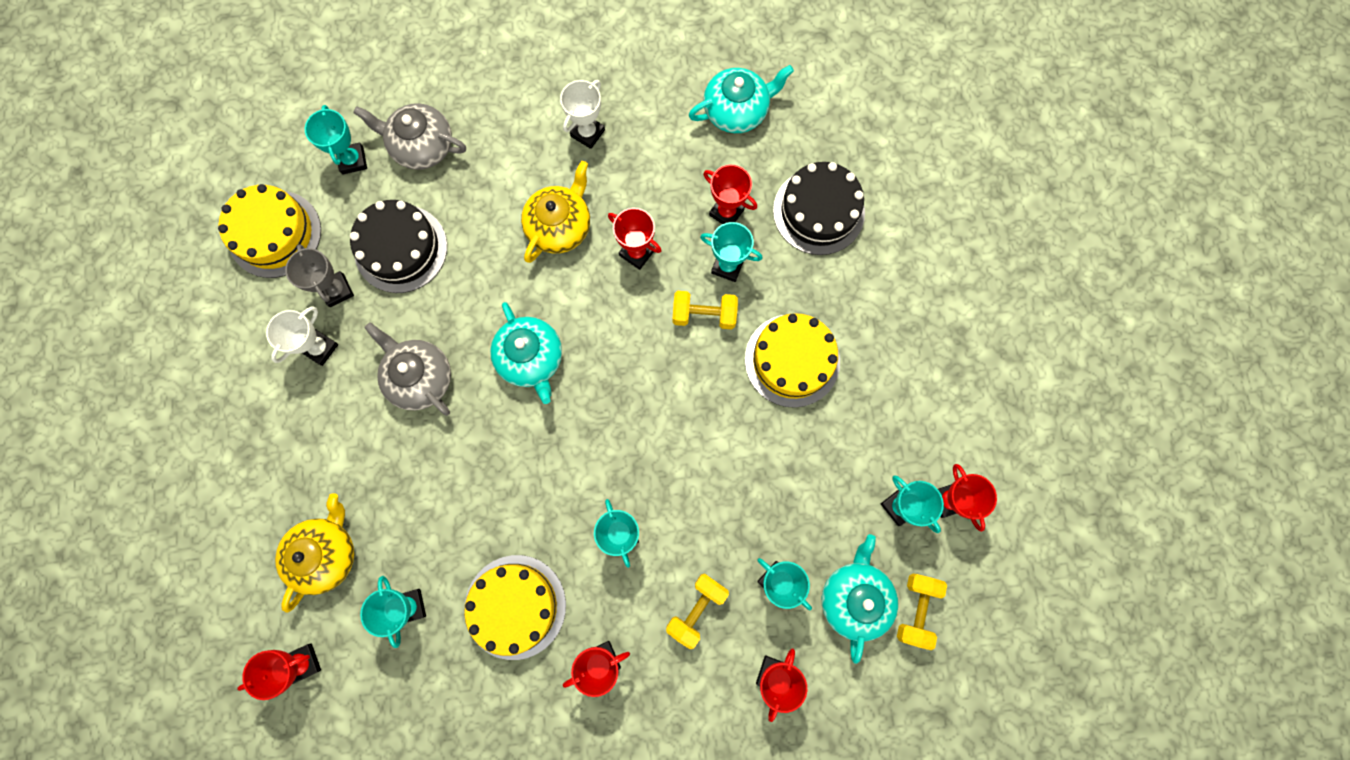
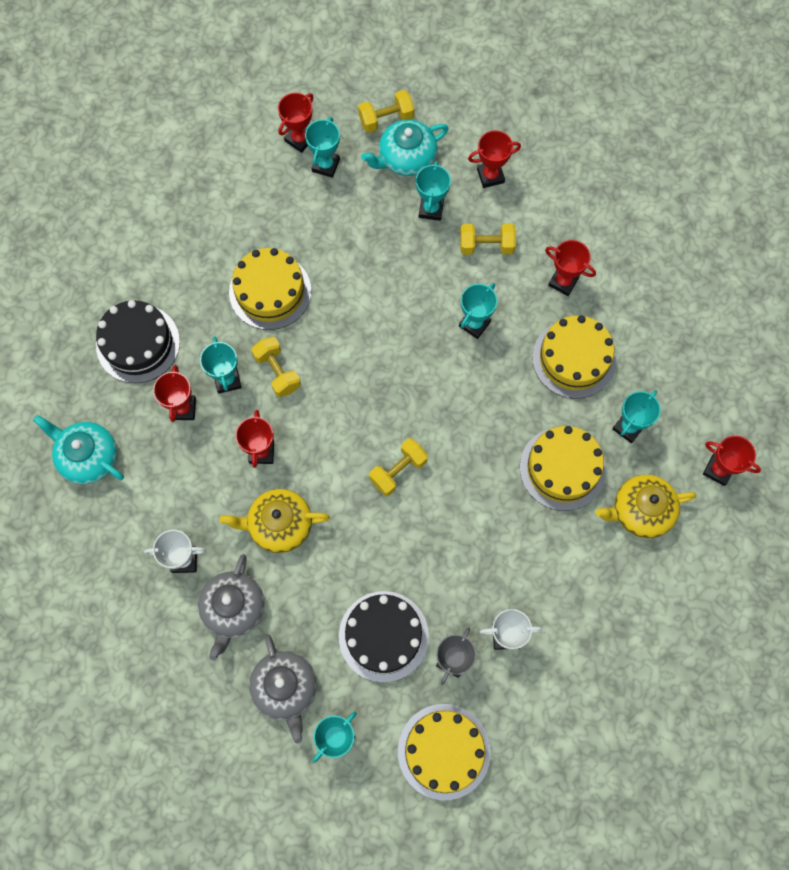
camera: 125 degrees left, 5 degrees down
grey teapot [364,322,451,416] -> grey teapot moved to [198,554,265,661]
turquoise teapot [490,302,562,404] -> yellow dumbbell [369,438,428,496]
none -> yellow cake [520,426,606,511]

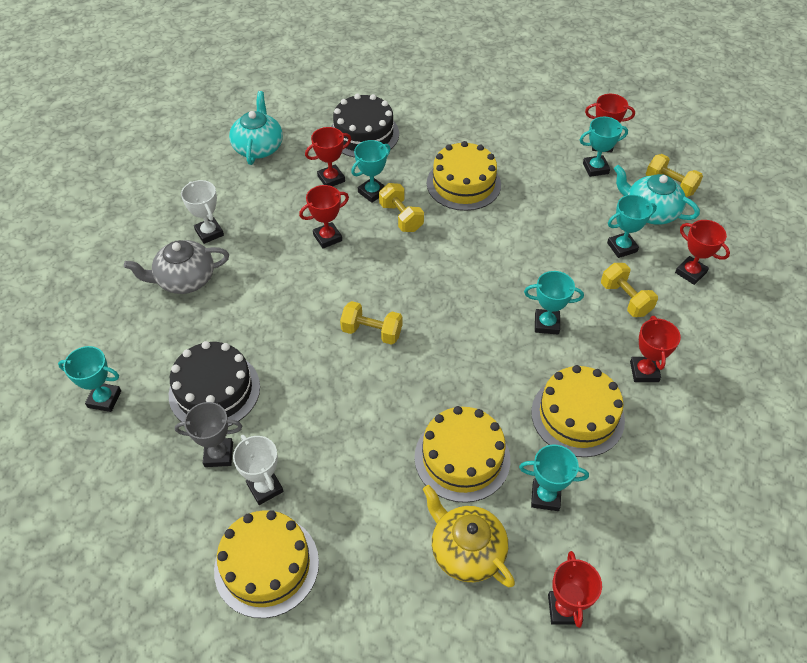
camera: 60 degrees right, 20 degrees down
yellow teapot [219,489,330,553] -> none
grey teapot [249,634,317,743] -> none
yellow dumbbell [251,337,301,397] -> yellow dumbbell turned 60 degrees counterclockwise [379,183,424,232]
yellow cake [398,704,491,800] -> yellow cake moved to [214,510,319,618]

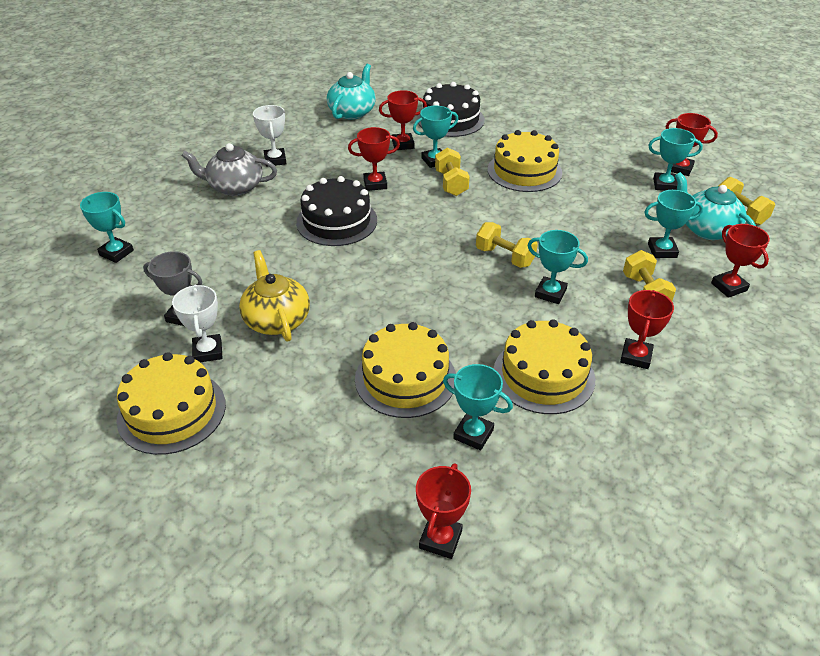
camera: 20 degrees right, 10 degrees down
black cake [169,341,260,427] -> black cake moved to [296,176,377,246]
yellow dumbbell [340,301,402,345] -> yellow dumbbell moved to [476,222,538,268]
yellow teapot [423,485,515,587] -> yellow teapot moved to [239,250,310,342]

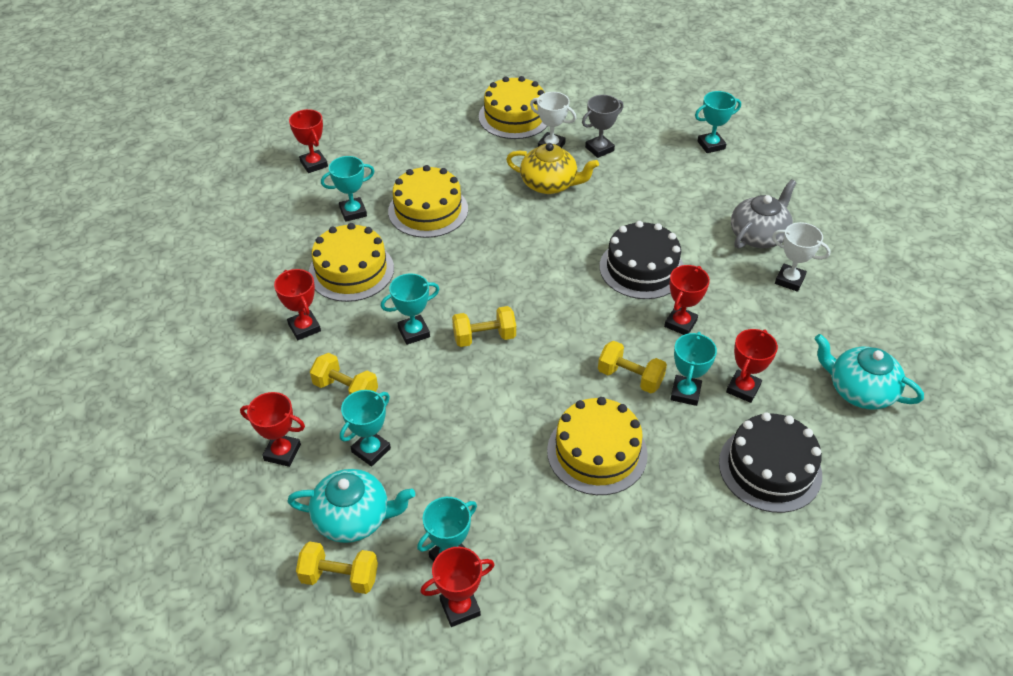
camera: 130 degrees right, 5 degrees up
turquoise teapot [327,64,376,120] -> turquoise teapot turned 150 degrees clockwise [814,334,924,409]

